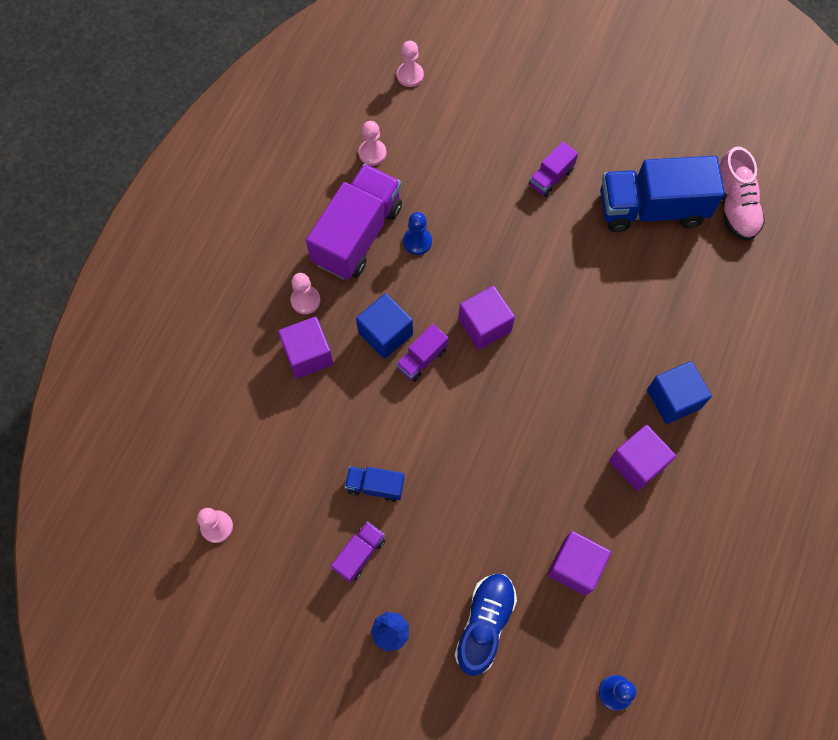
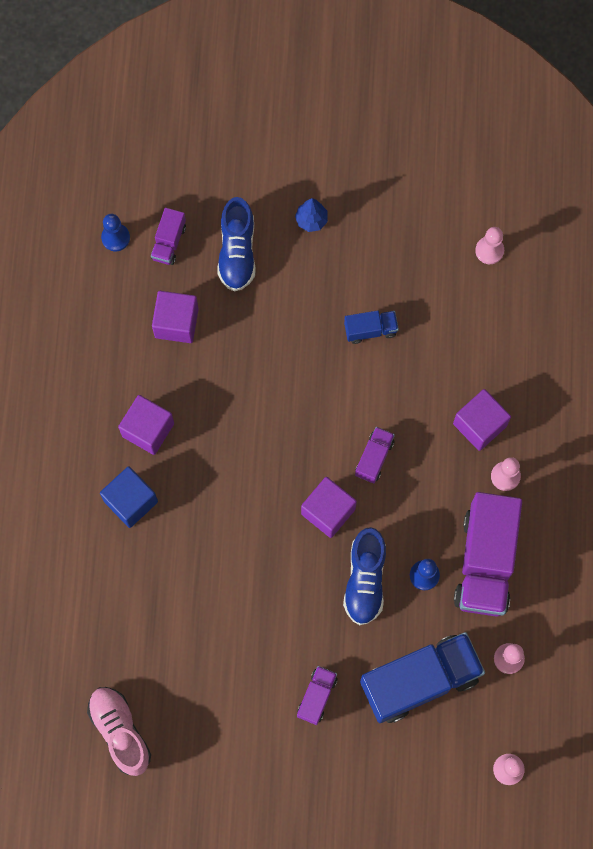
camera: 160 degrees right, 5 degrees up
purple truck [331,521,385,583] -> purple truck moved to [151,208,186,265]
blue cube [356,293,413,359] -> none
blue truck [600,156,725,232] -> blue truck moved to [360,632,485,723]
none -> blue shoe [343,527,386,625]

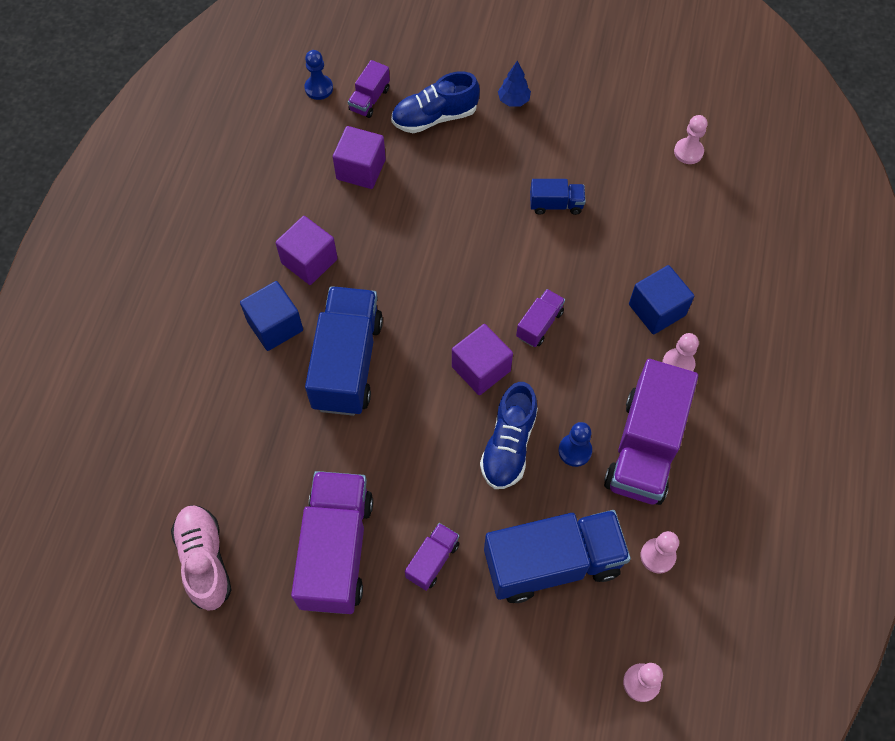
camera: 10 degrees right, 10 degrees down
blue shoe [217,197,256,292] -> blue shoe turned 60 degrees clockwise [391,71,480,133]
purple cube [453,389,511,451] -> blue cube [629,265,694,334]
none -> purple truck [291,471,373,614]
none -> blue truck [305,286,383,416]

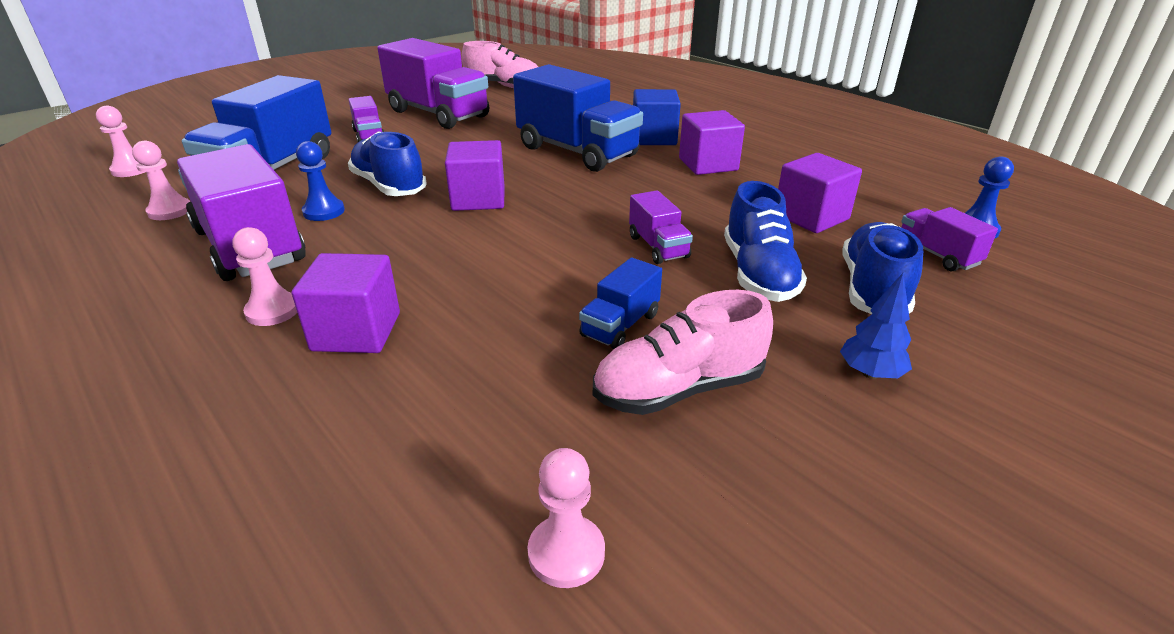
camera: 125 degrees right, 30 degrees down
purple truck [516,289,565,347] -> purple truck moved to [629,190,693,264]
blue cube [629,265,694,334] -> purple cube [292,253,400,353]
none -> pink shoe [593,290,773,415]
none -> blue shoe [724,181,807,302]

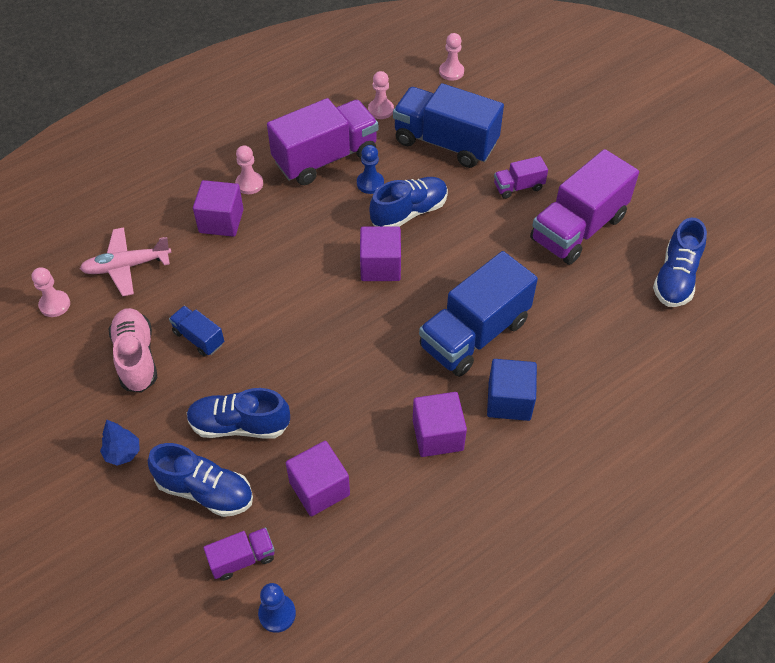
camera: 95 degrees right, 20 degrees up
pink shoe [461,41,538,88] -> blue shoe [653,217,707,307]
purple truck [629,190,693,264] -> none
none -> pink plane [80,227,172,296]

